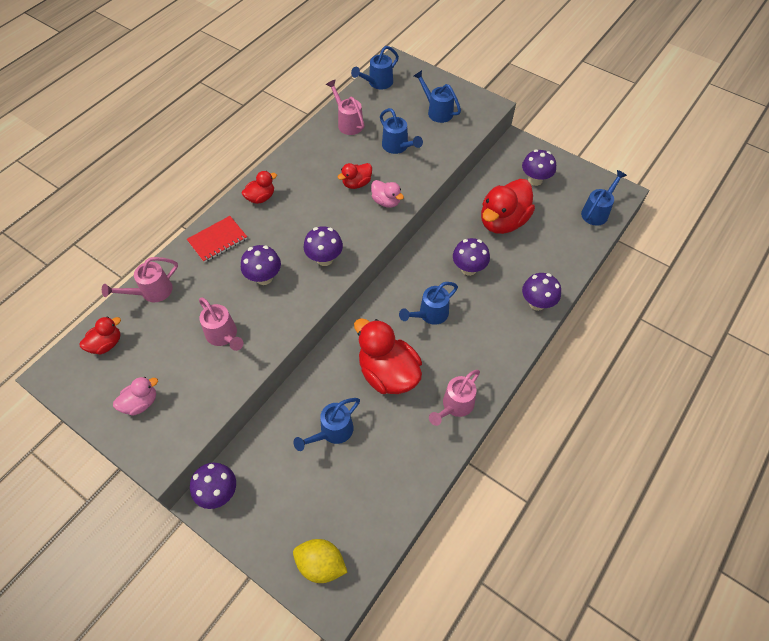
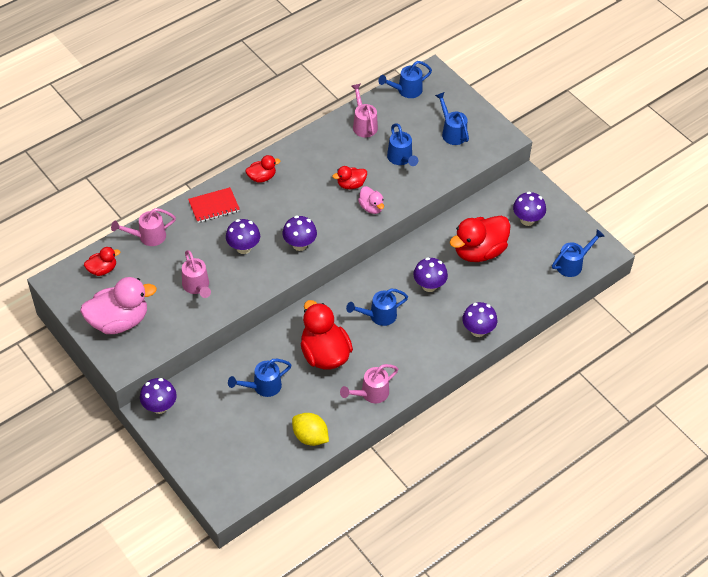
camera: 15 degrees right, 5 degrees down
pink duck [113,377,158,416] -> pink duck [80,277,157,334], size x1.96
yellow lemon [293,539,348,583] -> yellow lemon moved to [292,413,329,446]

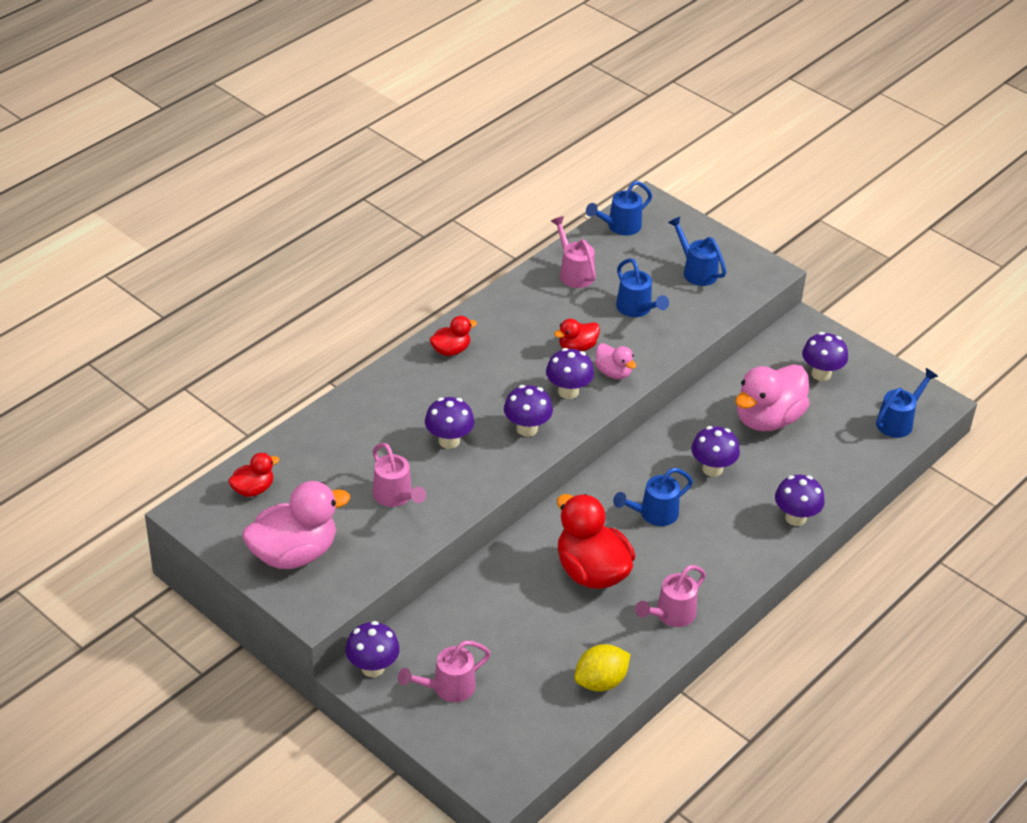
camera: 10 degrees left, 10 degrees down
pink watering can [111,208,176,246] -> pink watering can moved to [398,641,491,702]
red notebook [188,187,240,223] -> none
blue watering can [228,359,292,397] -> none
yellow lemon [292,413,329,446] -> yellow lemon turned 60 degrees counterclockwise [574,644,631,692]
red duck [450,215,511,262] -> pink duck [735,364,810,431]
none -> purple mushroom [546,348,594,399]

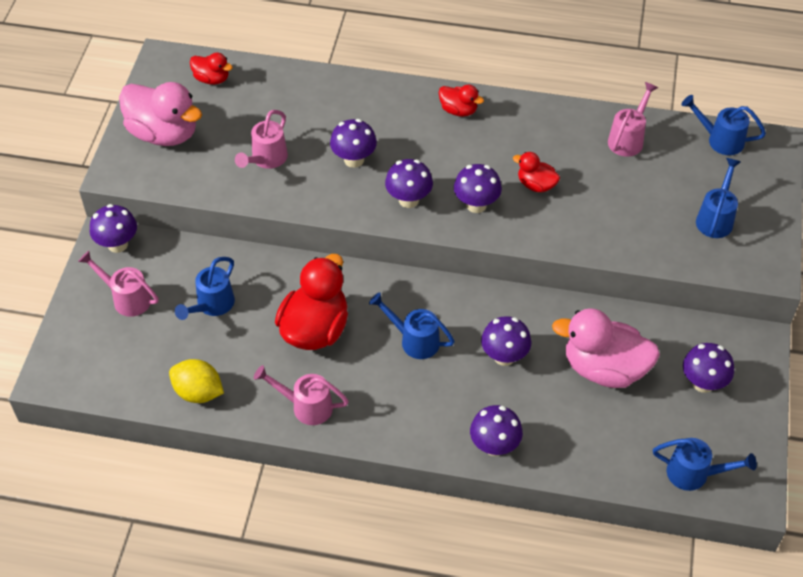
camera: 60 degrees right, 10 degrees up
pink duck [595,343,636,379] -> none
blue watering can [616,258,669,317] -> blue watering can moved to [175,257,235,320]

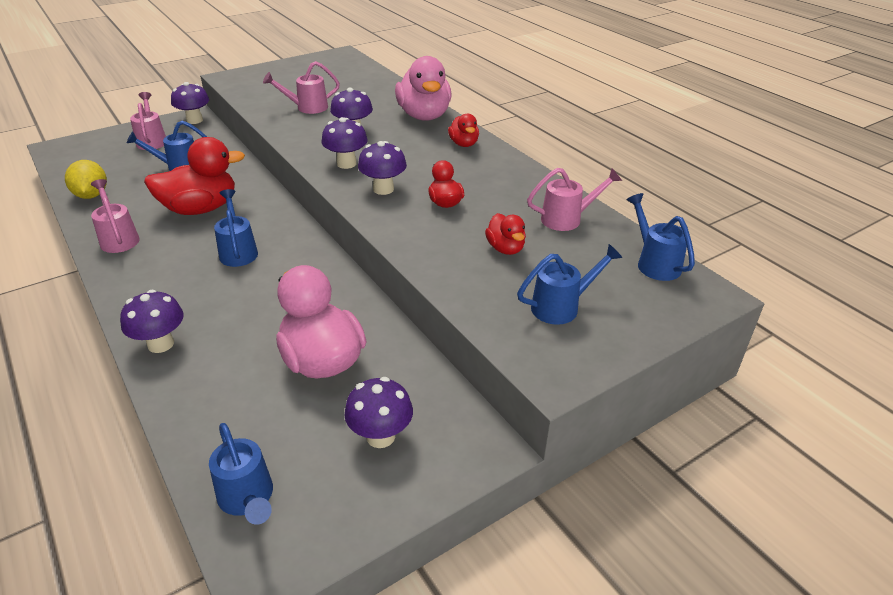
camera: 45 degrees right, 15 degrees down
pink duck [119,82,202,146] -> pink duck moved to [395,56,451,121]
red duck [190,53,233,85] -> red duck moved to [485,213,526,255]
purple mushroom [481,316,531,366] -> none

